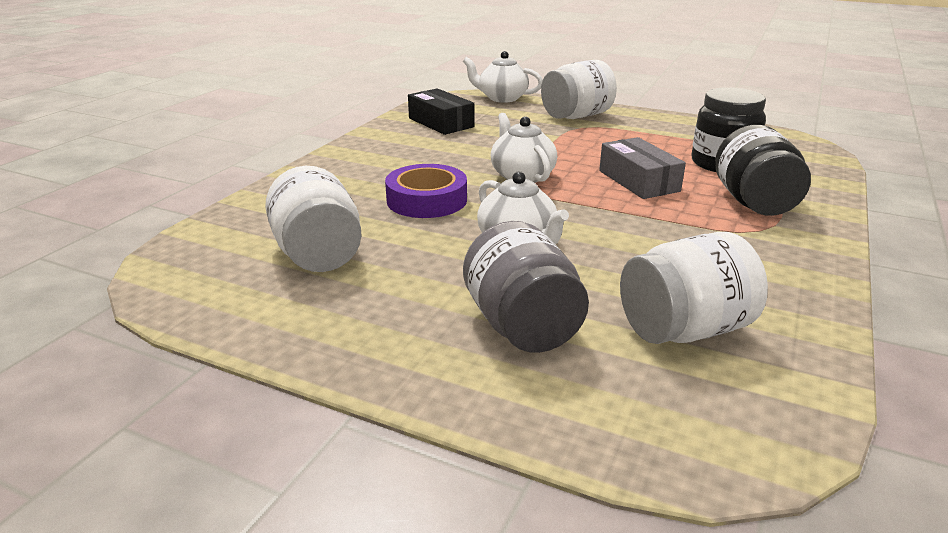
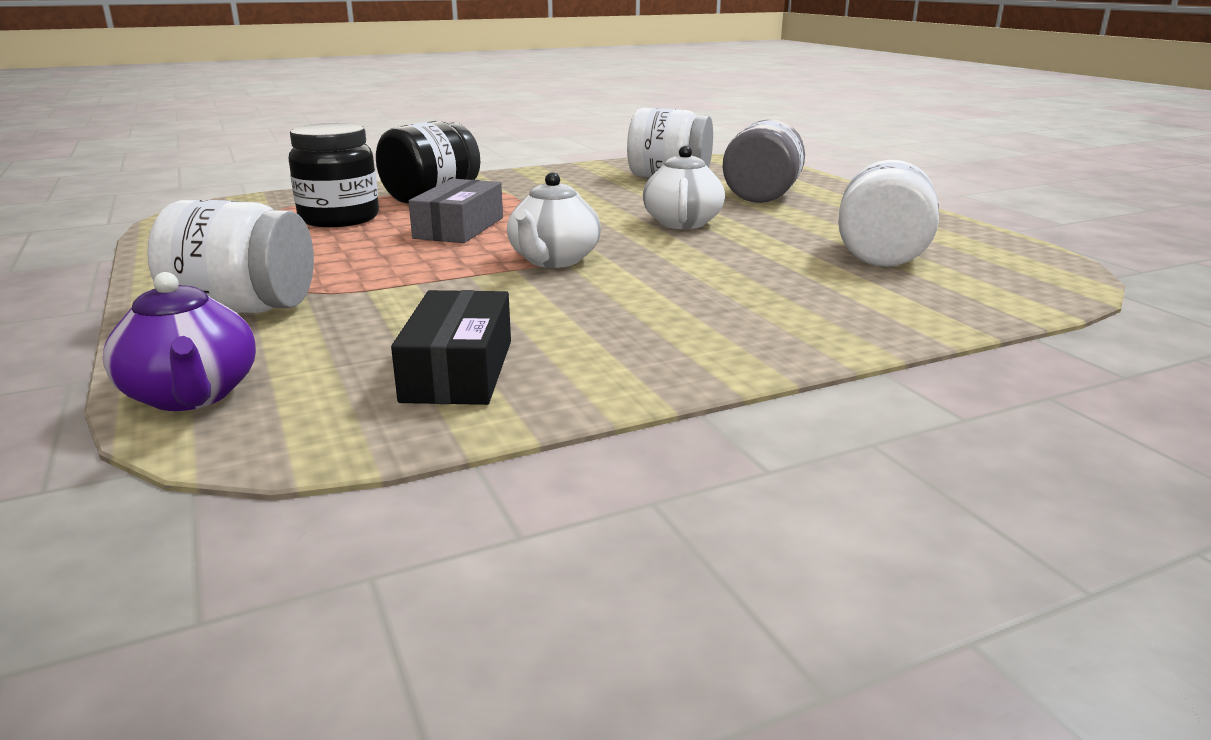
camera: 140 degrees left, 5 degrees down
purple tape [385,164,467,218] -> none
white teapot [463,51,543,103] -> purple teapot [103,272,256,411]

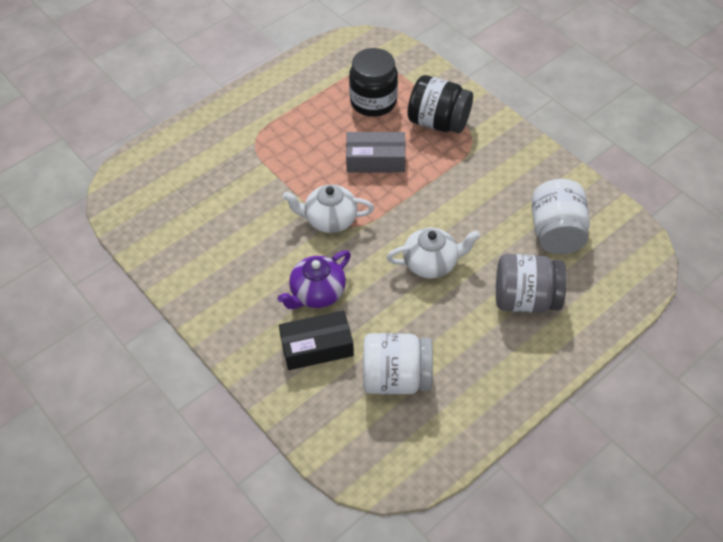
camera: 75 degrees right, 30 degrees up
purple teapot [103,272,256,411] -> purple teapot moved to [278,251,351,309]
white jar [147,200,314,313] -> none
black box [391,290,511,405] -> black box moved to [279,311,354,370]

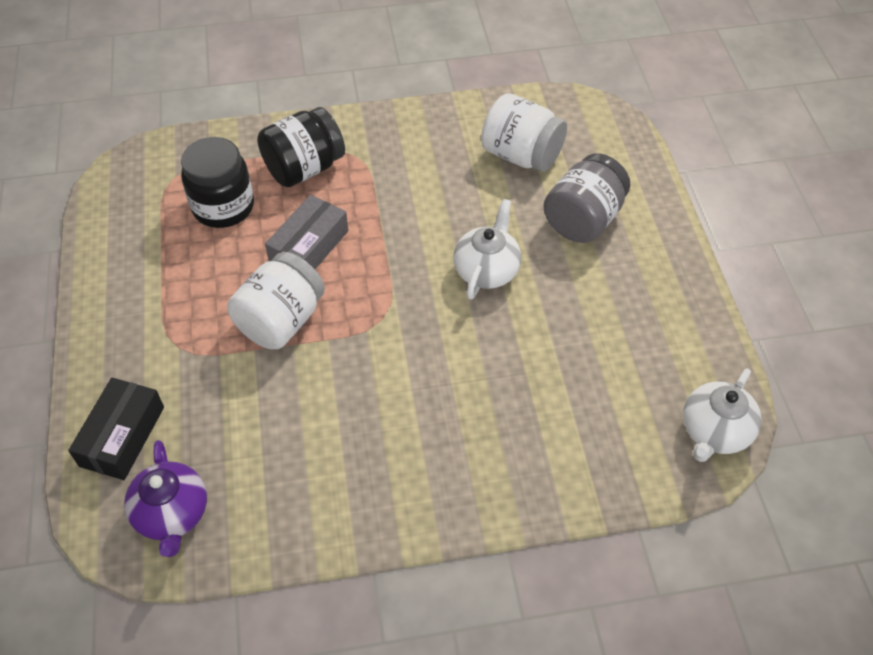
camera: 60 degrees left, 0 degrees up
purple teapot [278,251,351,309] -> purple teapot moved to [124,440,207,557]
black box [279,311,354,370] -> black box moved to [68,378,164,480]
white teapot [283,185,374,233] -> white teapot moved to [683,368,762,462]
white jar [363,333,433,395] -> white jar moved to [227,252,325,349]

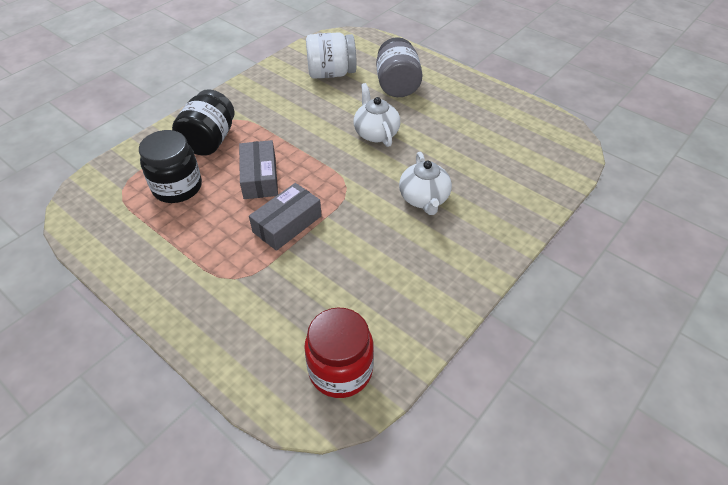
camera: 40 degrees left, 5 degrees down
black box [68,378,164,480] -> none
purple teapot [124,440,207,557] -> red jar [304,308,374,398]
white jar [227,252,325,349] -> grey box [249,183,322,251]
white teapot [683,368,762,462] -> white teapot moved to [399,152,452,215]

